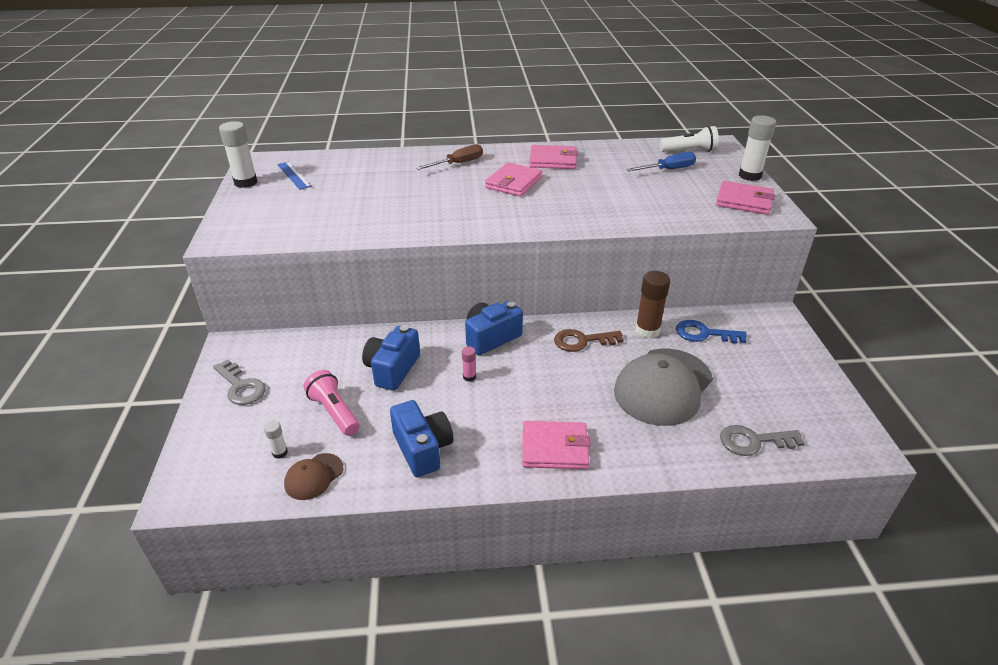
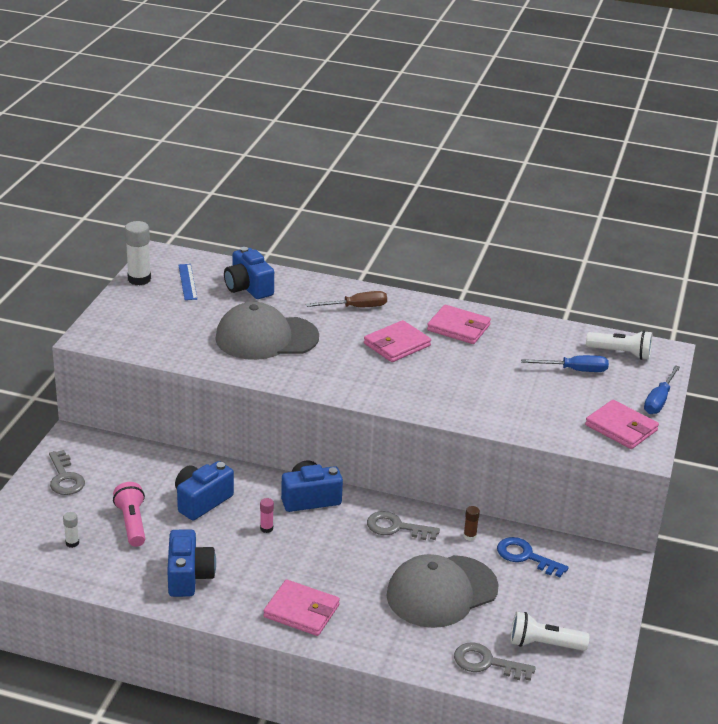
camera: 20 degrees right, 5 degrees down
brown cap [284,453,343,500] -> none
brown key [554,329,624,352] -> grey key [367,511,440,540]
brown glue stick [635,271,670,338] -> brown glue stick [464,506,480,541], size x0.50
white glue stick [739,115,776,181] -> blue screwdriver [644,365,680,414]
none -> grey cap [215,302,319,360]
none -> blue camera [224,247,274,299]
none -> white flashlight [510,612,589,651]

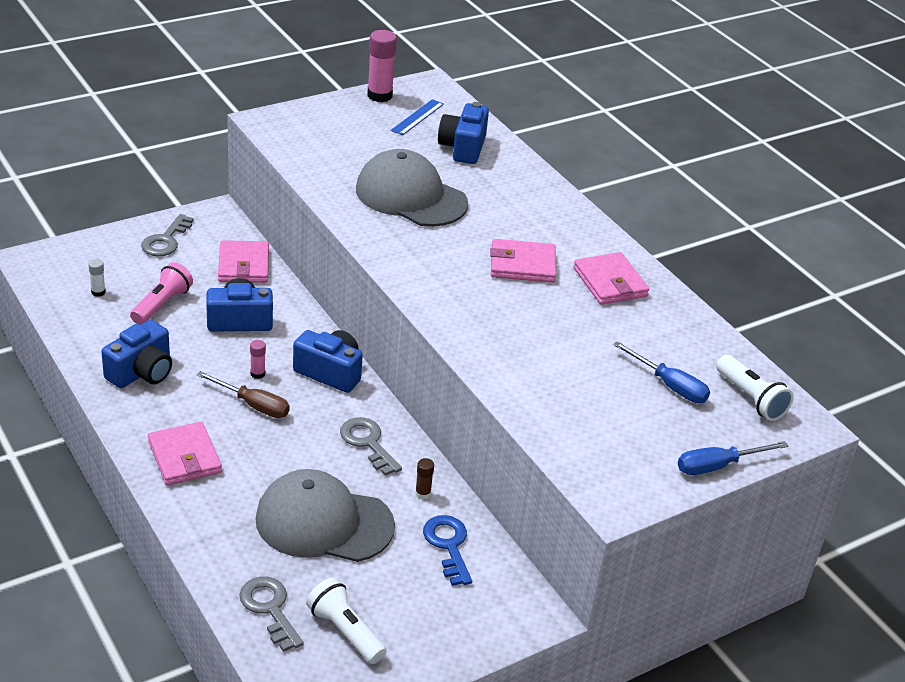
camera: 40 degrees right, 5 degrees up
white glue stick [125,221,151,285] -> pink glue stick [367,30,397,102]
brown screwdriver [306,291,387,307] -> brown screwdriver moved to [196,371,290,418]
pink wallet [585,400,659,449] -> pink wallet moved to [218,240,269,283]

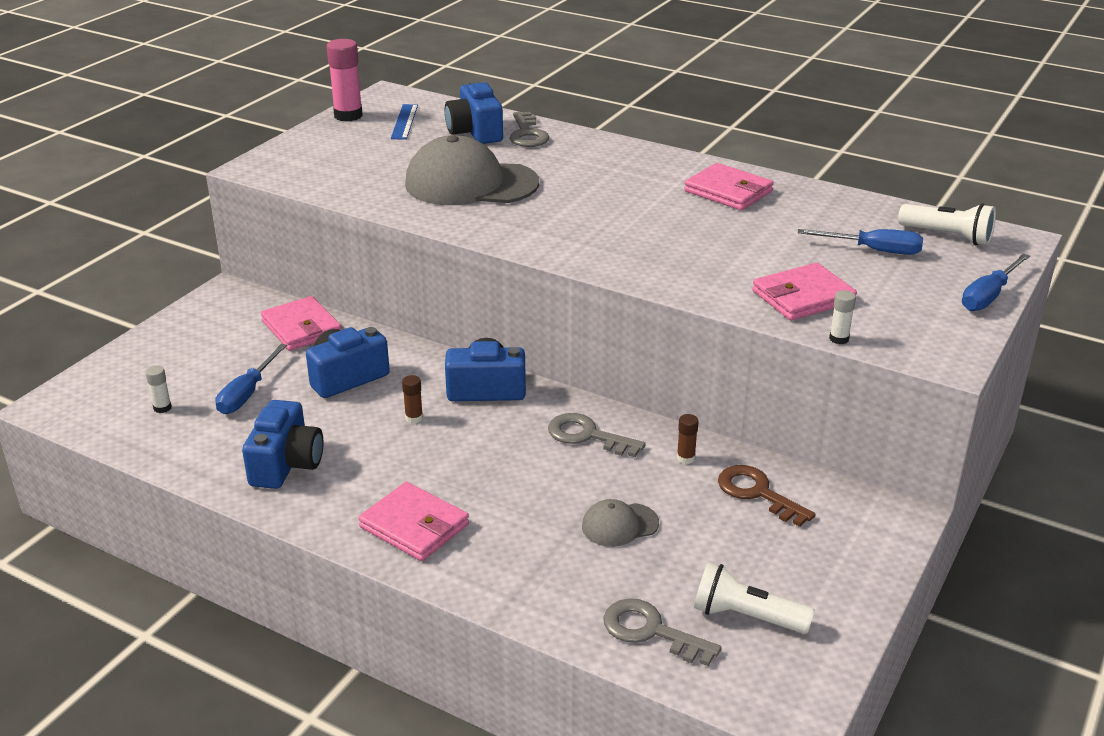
camera: 25 degrees left, 5 degrees down
pink flashlight [130,262,193,325] -> blue screwdriver [215,344,287,414]
grey key [141,214,194,256] -> grey key moved to [510,112,549,147]
brown screwdriver [196,371,290,418] -> none
pink glue stick [250,340,266,379] -> brown glue stick [402,375,423,424]
grey cap [255,469,395,562] -> grey cap [582,499,659,547], size x0.47
blue key [423,515,472,586] -> brown key [718,465,816,527]
pink wallet [490,239,556,283] -> pink wallet moved to [752,263,857,321]
none -> white glue stick [829,290,856,344]

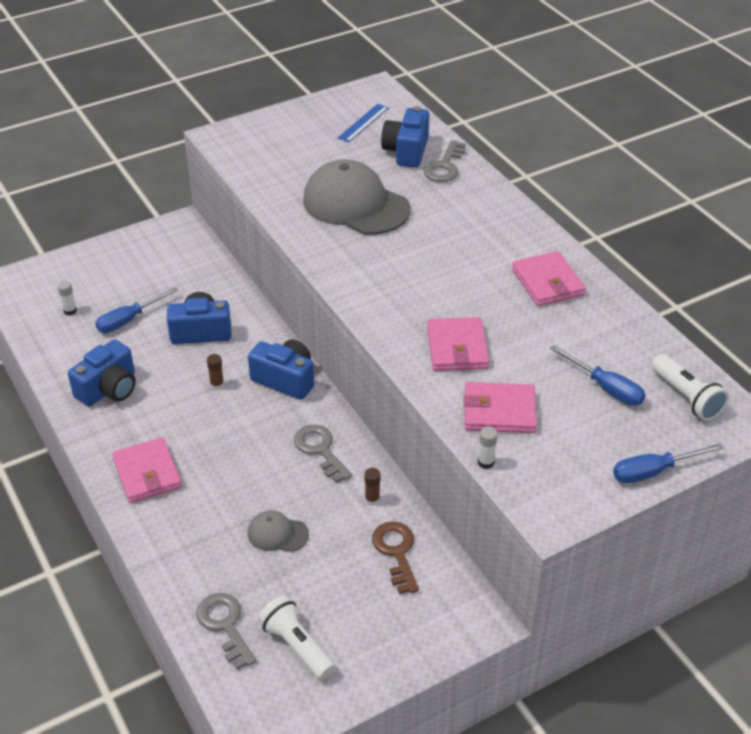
camera: 30 degrees right, 10 degrees up
pink wallet [261,296,341,351] -> pink wallet moved to [427,317,489,371]
pink glue stick [327,39,363,122] -> none

